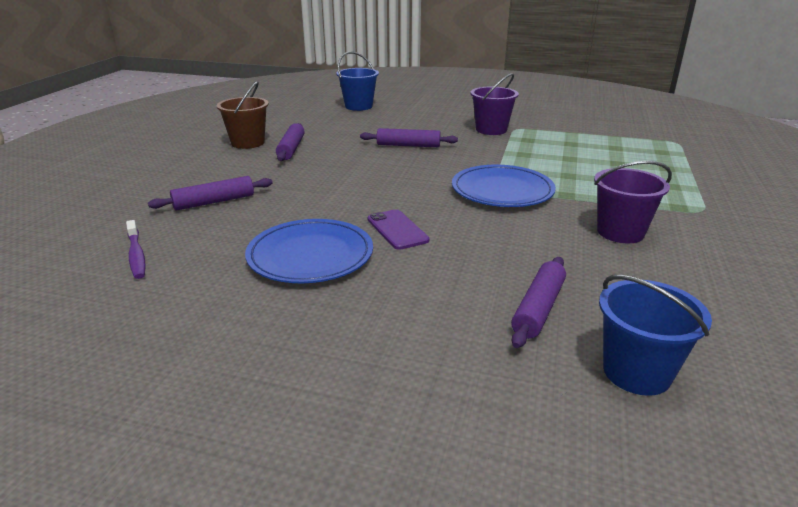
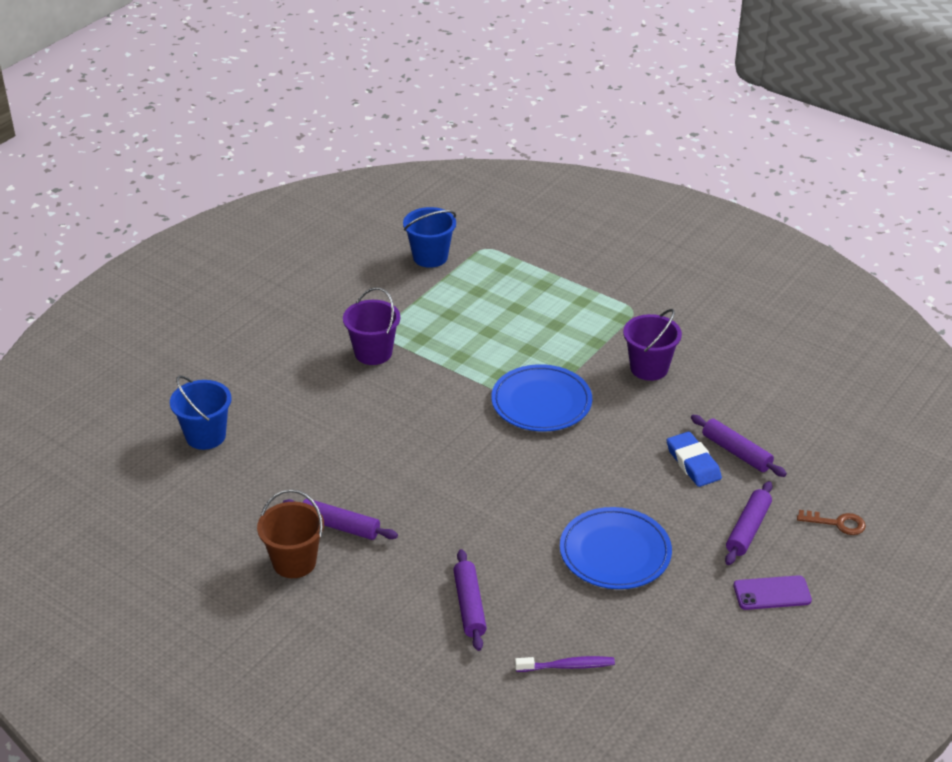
camera: 70 degrees left, 10 degrees up
purple rolling pin [360,128,458,147] -> purple rolling pin moved to [725,481,772,565]
purple phone [368,209,430,250] -> purple phone moved to [734,575,812,610]
blue bucket [599,275,712,396] -> blue bucket moved to [403,207,456,268]
none -> blue eraser [667,432,722,487]
none -> brown key [797,510,866,535]

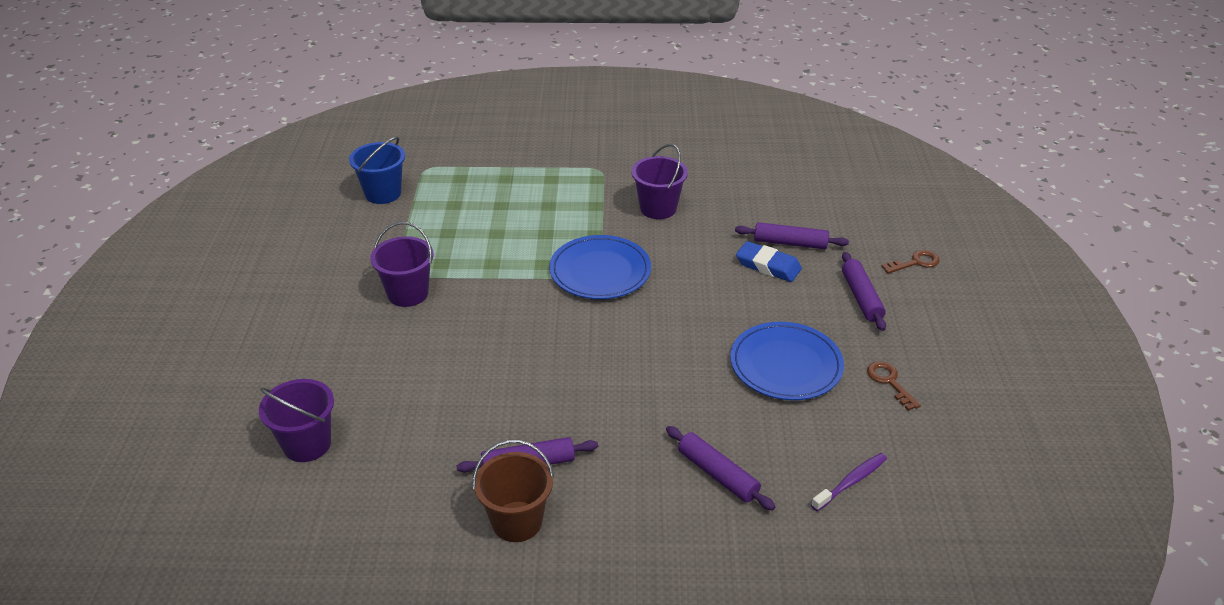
camera: 35 degrees left, 0 degrees up
blue bucket [170,375,231,450] -> purple bucket [259,379,334,462]
purple phone [734,575,812,610] -> none
none -> brown key [867,361,921,411]

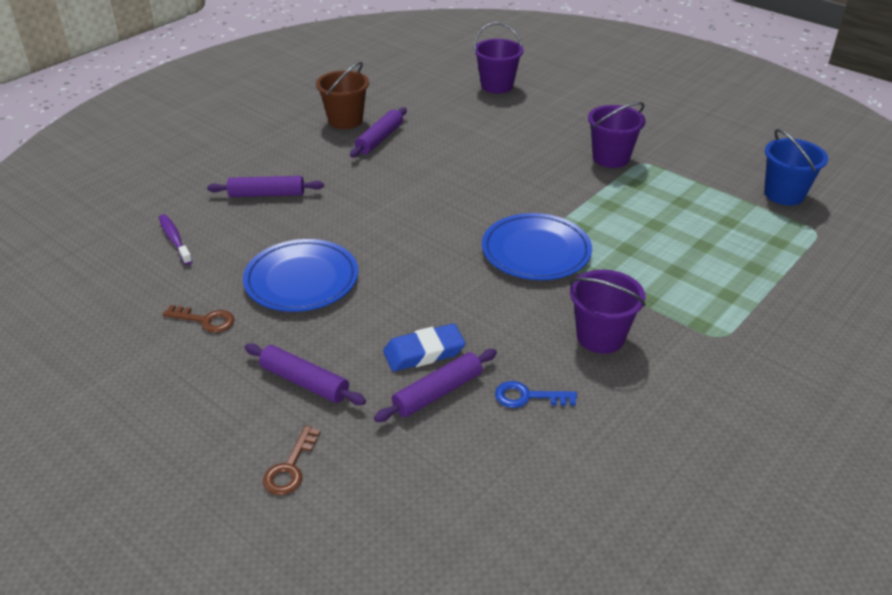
camera: 130 degrees right, 0 degrees up
purple toothbrush [811,453,887,511] -> purple toothbrush turned 150 degrees clockwise [159,214,193,265]
none -> blue key [495,381,577,408]

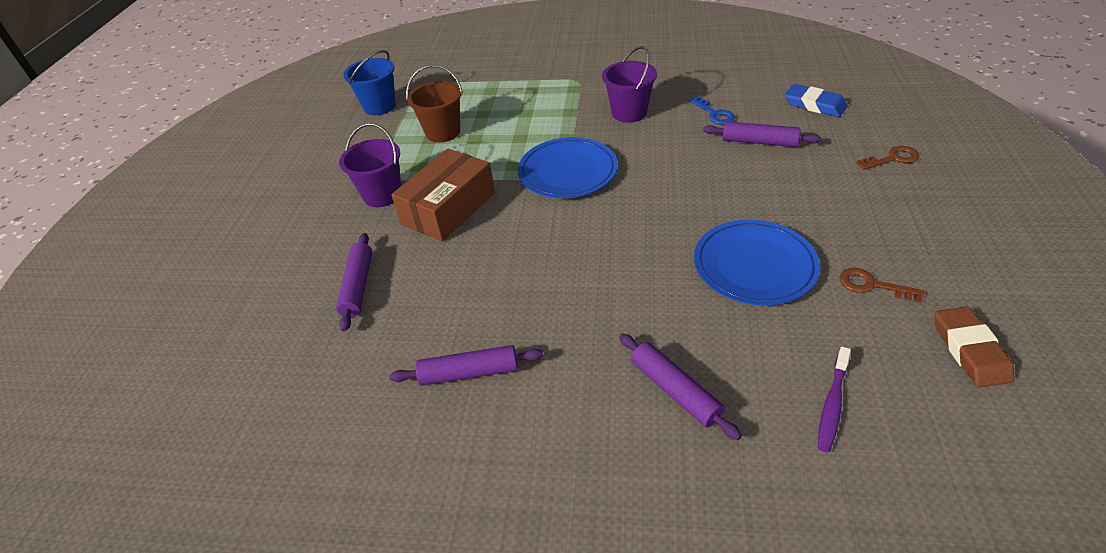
camera: 120 degrees left, 5 degrees up
brown key [163,305,235,333] -> brown key turned 45 degrees counterclockwise [839,268,925,303]
purple rolling pin [245,344,366,405] -> purple rolling pin moved to [336,233,372,331]
brown bucket [316,62,369,129] -> brown bucket moved to [406,65,463,143]
blue eraser [383,324,466,371] -> blue eraser moved to [785,84,847,117]
purple bucket [474,22,524,94] -> none
none -> brown box [391,149,495,242]
none -> brown eraser [935,307,1014,388]

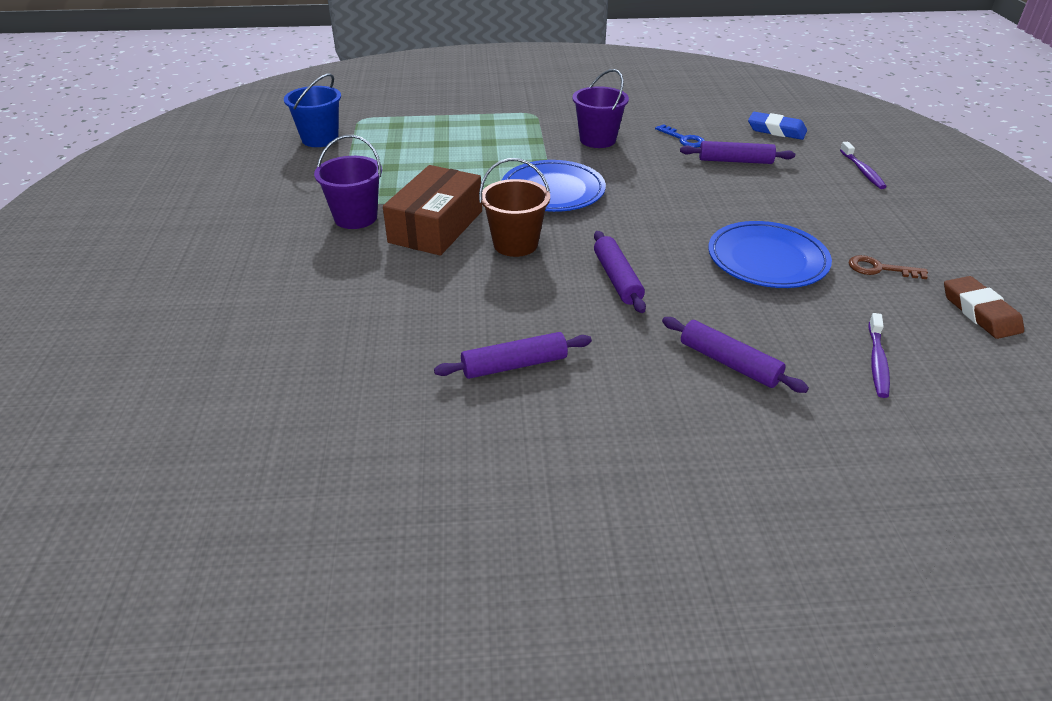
camera: 15 degrees left, 5 degrees down
purple rolling pin [336,233,372,331] -> purple rolling pin moved to [594,231,646,313]
brown bucket [406,65,463,143] -> brown bucket moved to [479,158,550,257]
brown key [856,146,919,170] -> purple toothbrush [840,142,886,189]

